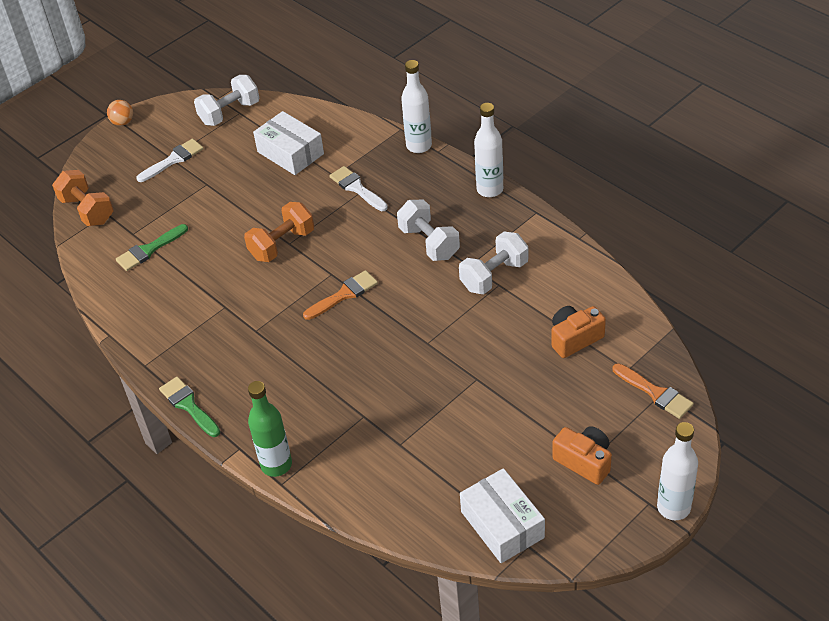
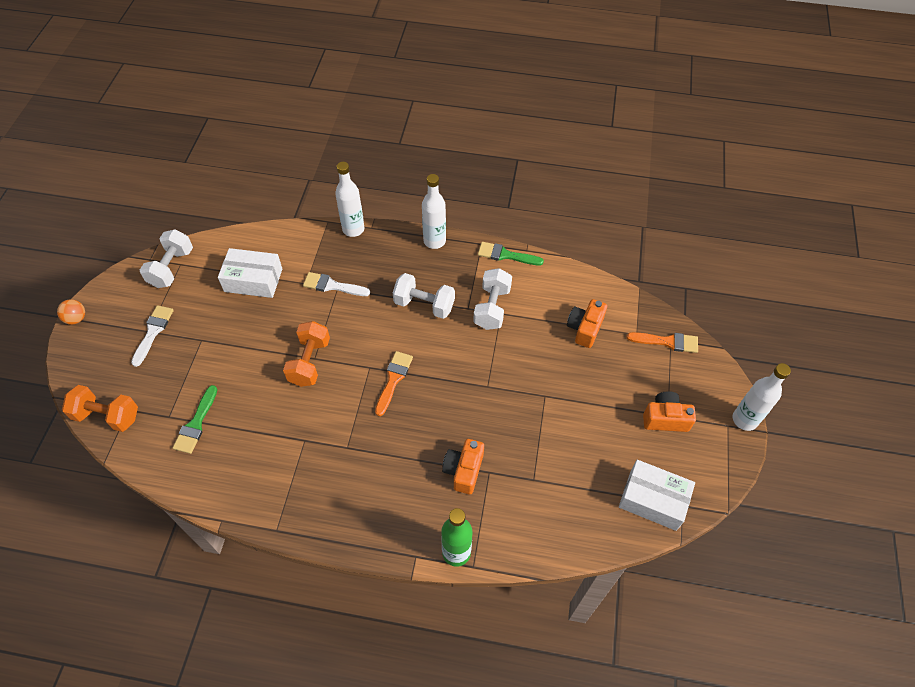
camera: 40 degrees left, 10 degrees up
green brush [159,377,220,437] -> green brush moved to [478,242,544,265]
none -> orange camera [442,439,484,494]

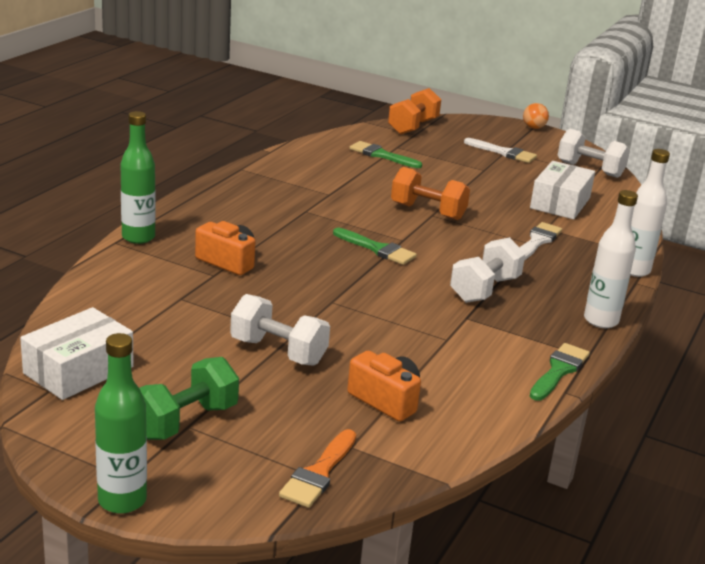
camera: 105 degrees right, 30 degrees down
orange brush [375,351,413,416] -> green brush [333,228,417,265]
white dumbbell [473,268,512,330] -> white dumbbell moved to [230,294,330,366]
orange camera [643,391,696,432] -> green dumbbell [139,357,239,440]
white bottle [733,363,791,431] -> green bottle [95,333,147,514]

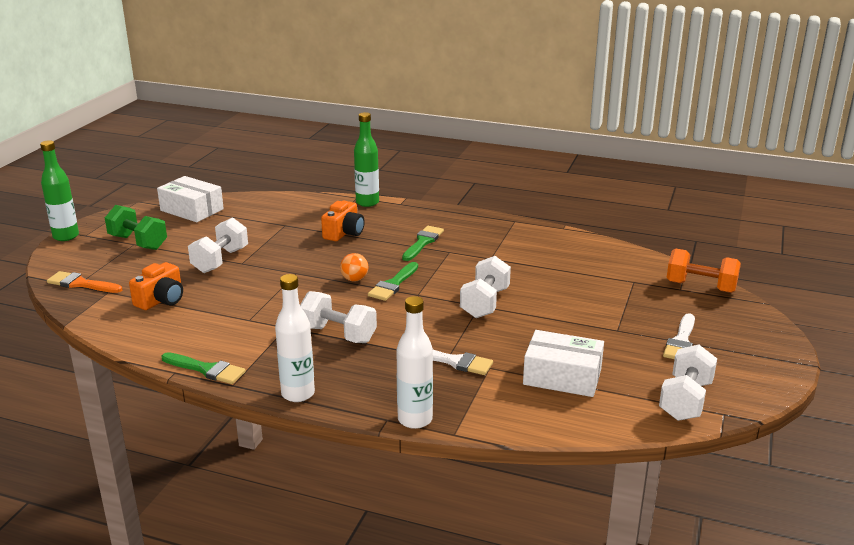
camera: 85 degrees right, 0 degrees up
green brush [350,141,422,168] -> green brush moved to [402,226,444,261]
orange dumbbell [391,167,470,220] -> white dumbbell [460,256,511,318]
orange ball [523,103,549,129] -> orange ball moved to [340,253,368,282]

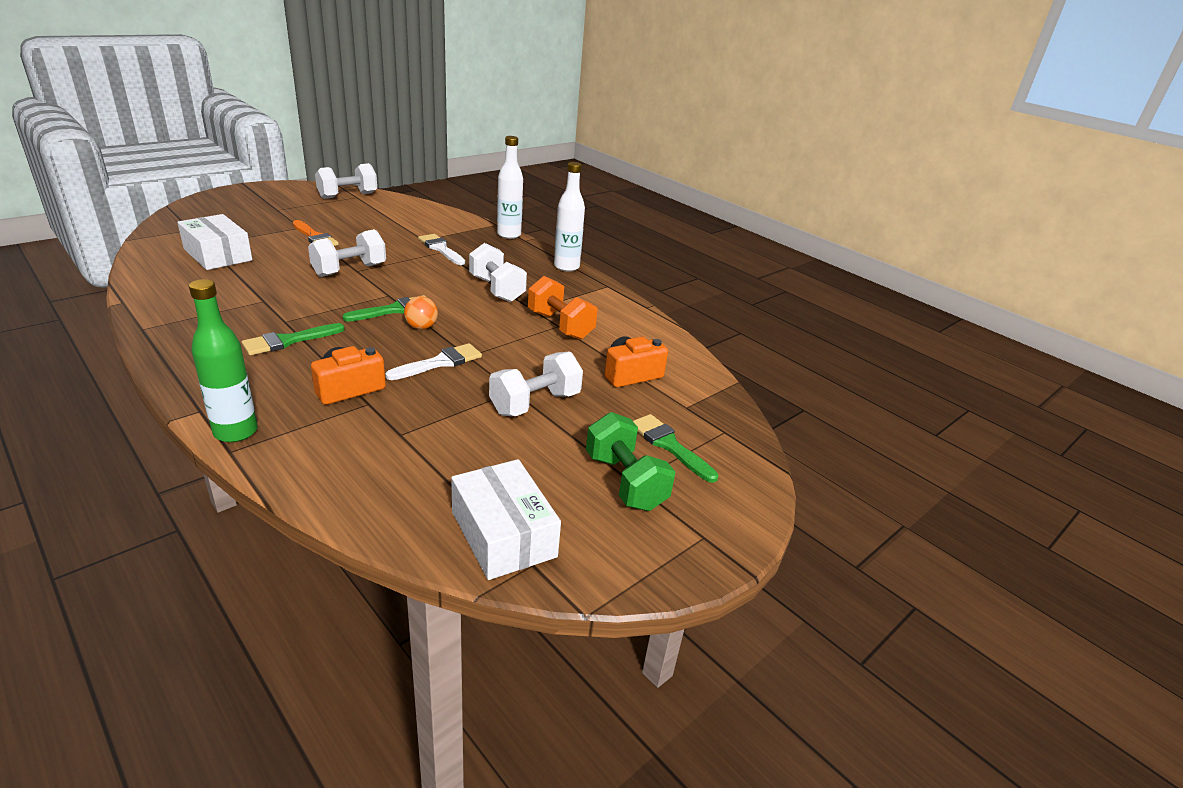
camera: 155 degrees left, 5 degrees up
green bottle [40,140,79,241] -> none
orange brush [47,271,122,293] -> orange brush moved to [292,220,339,246]
green brush [162,352,246,384] -> green brush moved to [633,414,719,483]
white box [523,330,604,397] -> white box moved to [177,214,252,270]
white brush [663,313,695,359] -> white brush moved to [385,343,482,380]
orange dumbbell [667,248,741,293] -> orange dumbbell moved to [528,276,597,340]

